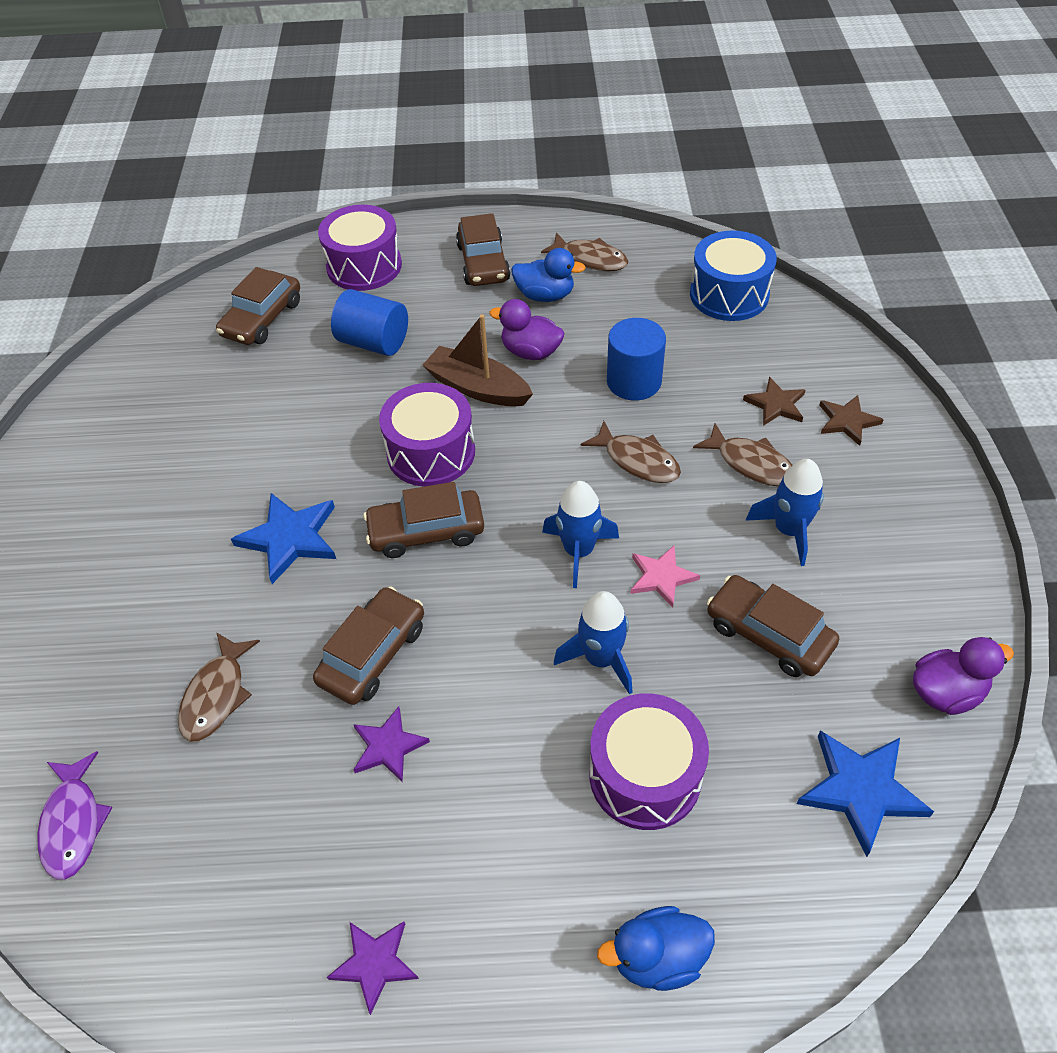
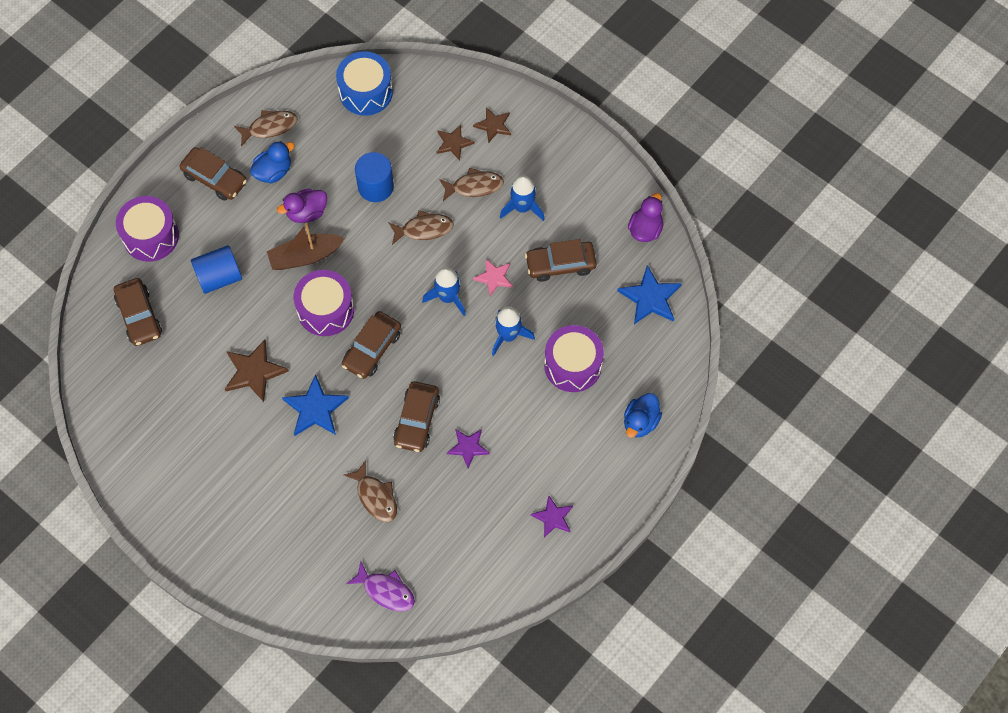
camera: 50 degrees left, 15 degrees up
brown car [313,586,424,705] -> brown car turned 150 degrees counterclockwise [393,381,440,452]
none -> brown star [225,340,289,402]

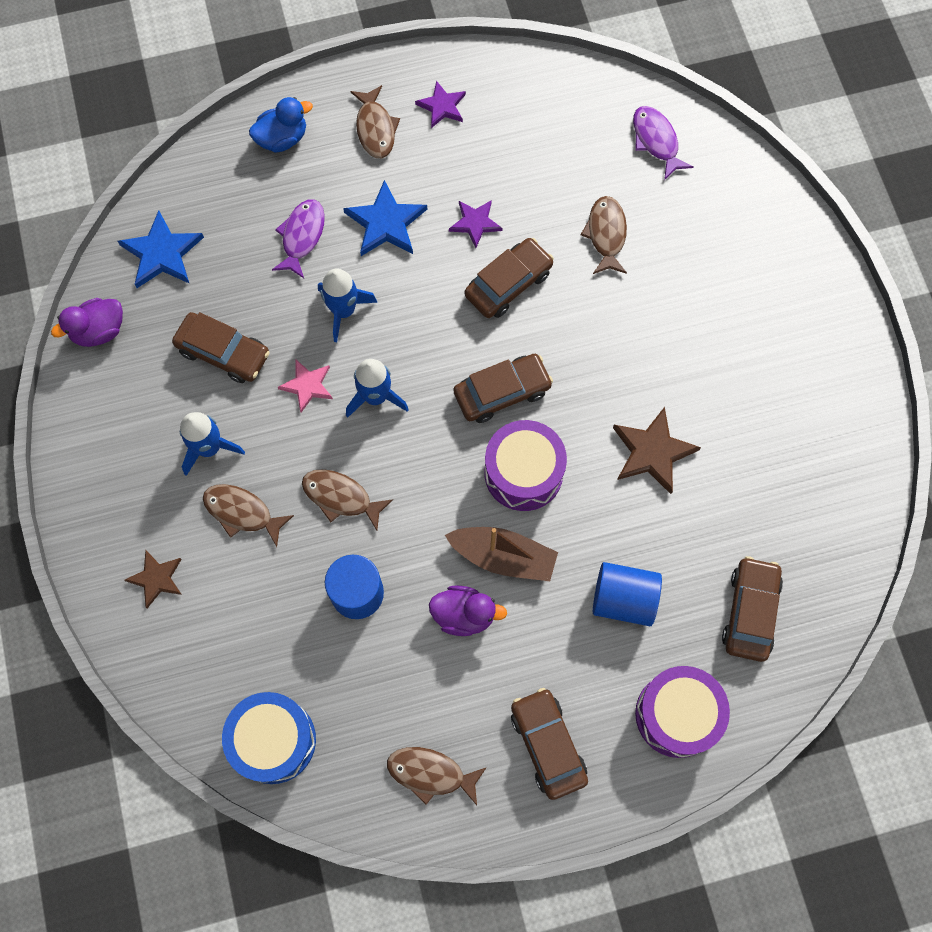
camera: 145 degrees left, 5 degrees up
blue duck [250,141,295,183] -> none
blue star [282,374,349,436] -> blue star moved to [343,180,427,256]
brown star [437,124,475,161] -> none
purple drum [544,325,604,392] -> purple fish [272,199,325,278]
none -> brown fish [350,85,400,158]

